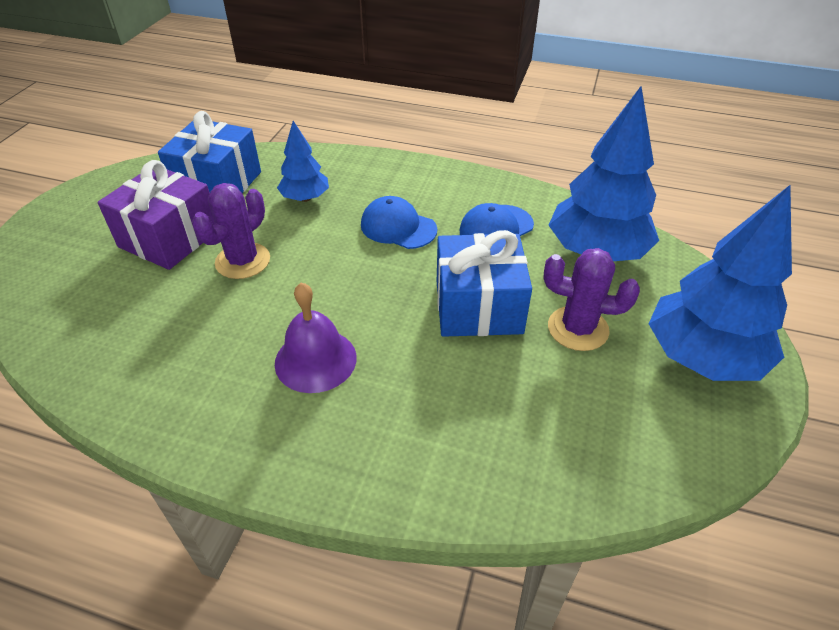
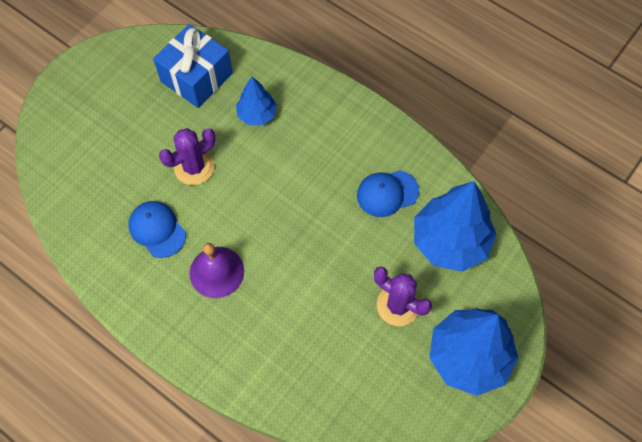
camera: 20 degrees right, 20 degrees up
purple gift [98,160,215,270] -> none
blue cap [361,196,437,249] -> blue cap moved to [128,201,186,258]
blue gift [437,230,532,337] -> none

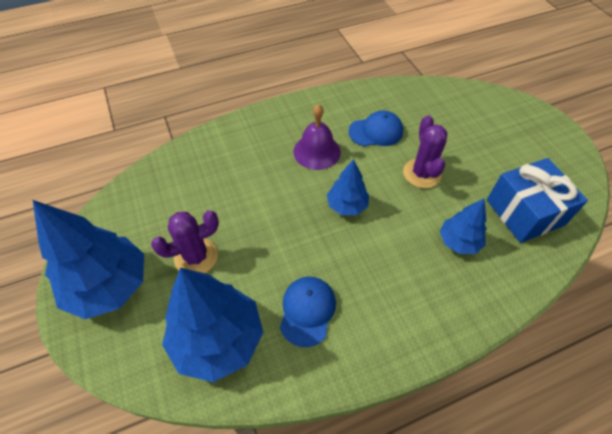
camera: 120 degrees right, 10 degrees down
none -> blue tree [327,159,369,215]

